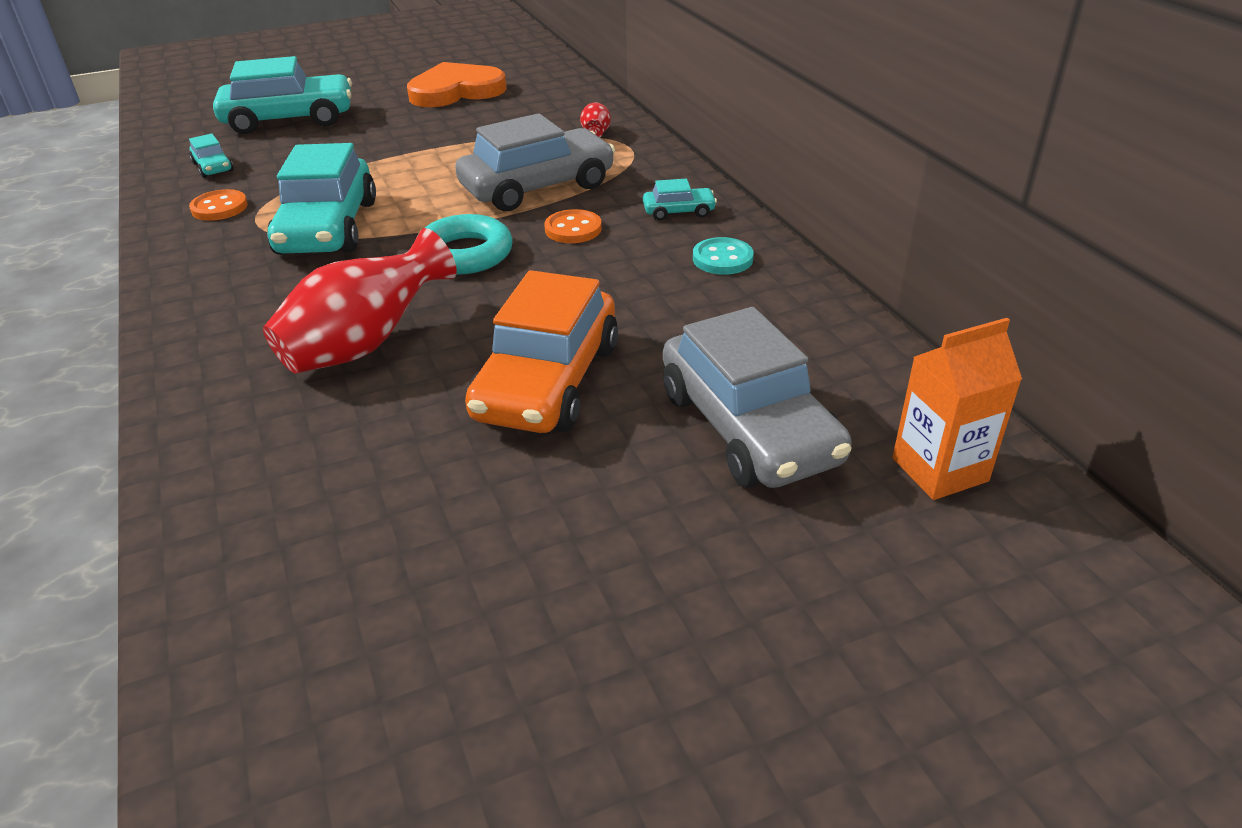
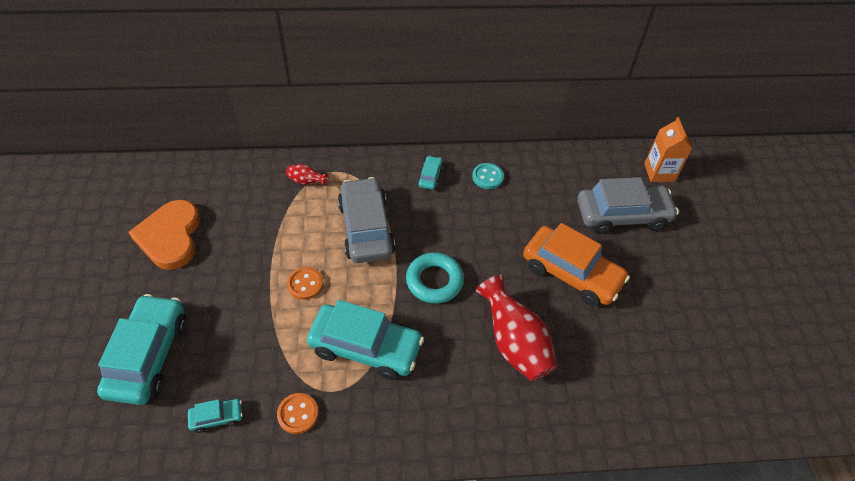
camera: 75 degrees left, 15 degrees up
orange button [544,209,602,243] -> orange button moved to [287,267,323,300]

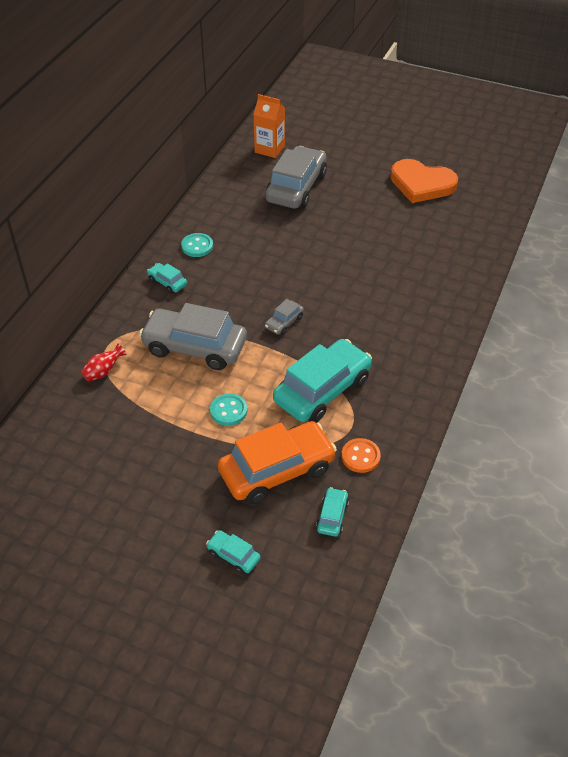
camera: 60 degrees left, 5 degrees down
turquoise car [97,294,187,405] -> turquoise car [206,530,260,574], size x0.44
orange heart [128,200,200,270] -> orange heart moved to [390,159,458,203]
orange button [287,267,323,300] -> turquoise button [210,393,247,426]
turquoise ring [406,252,464,304] -> grey car [265,299,304,335]
red vase [476,275,557,382] -> none
orange car [523,223,630,307] -> orange car moved to [218,421,337,504]

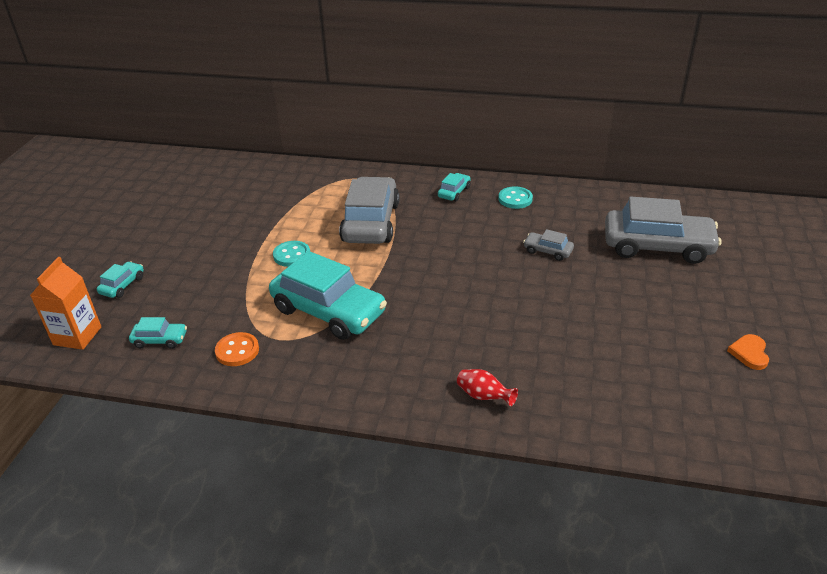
camera: 80 degrees right, 10 degrees down
red vase [81,344,126,382] -> red vase moved to [457,369,518,406]
orange car [218,421,337,504] -> none
orange carton [253,94,285,158] -> orange carton moved to [30,257,102,350]
grey car [265,299,304,335] -> grey car moved to [523,229,574,261]
orange heart [390,159,458,203] -> orange heart [727,334,769,370], size x0.44

